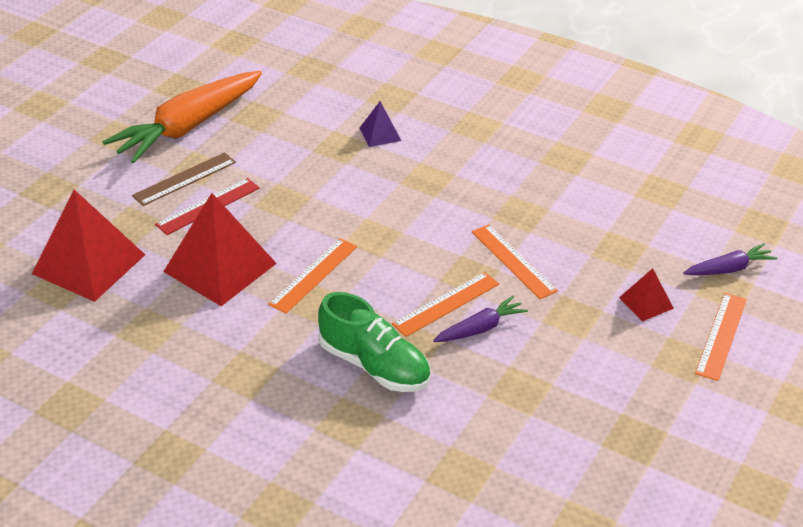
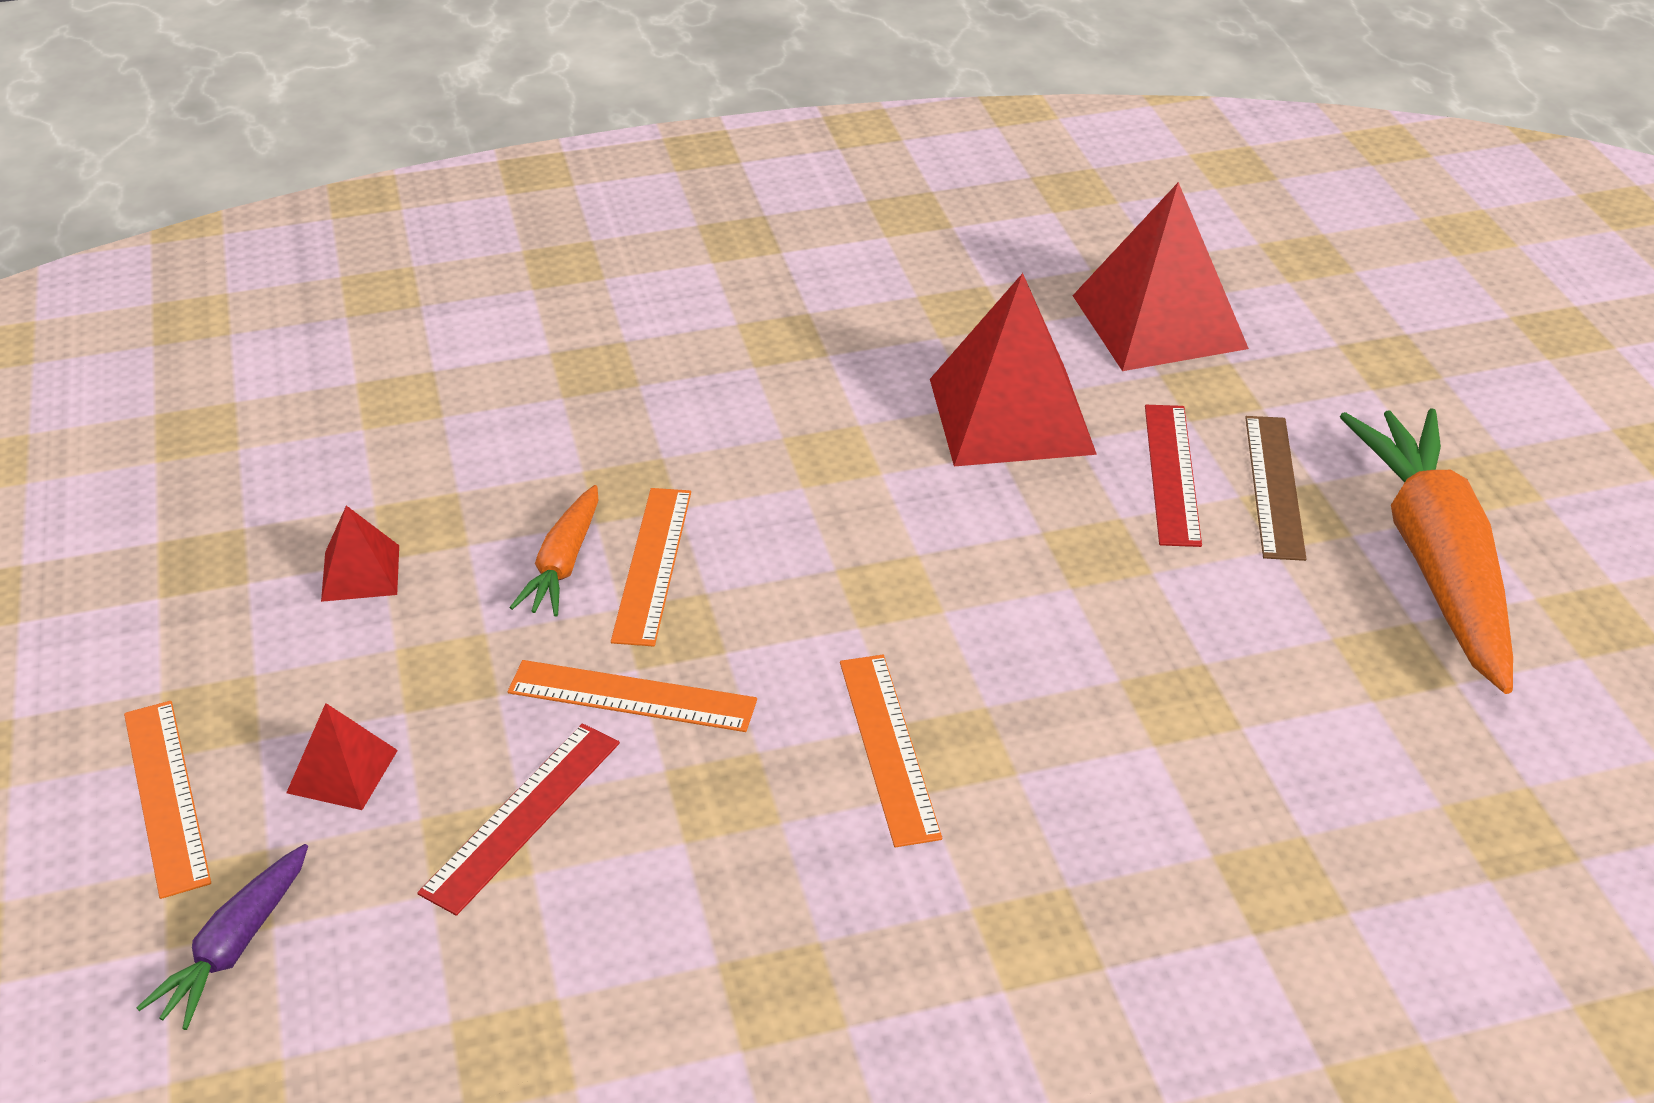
camera: 135 degrees right, 0 degrees up
orange ruler [268,238,357,314] -> orange ruler moved to [840,655,942,847]
green shoe [318,292,430,392] -> none
purple pyramid [360,101,401,147] -> none
purple carrot [433,296,528,342] -> orange carrot [509,485,598,617]
none -> red pyramid [321,505,399,602]
none -> red ruler [417,723,620,916]

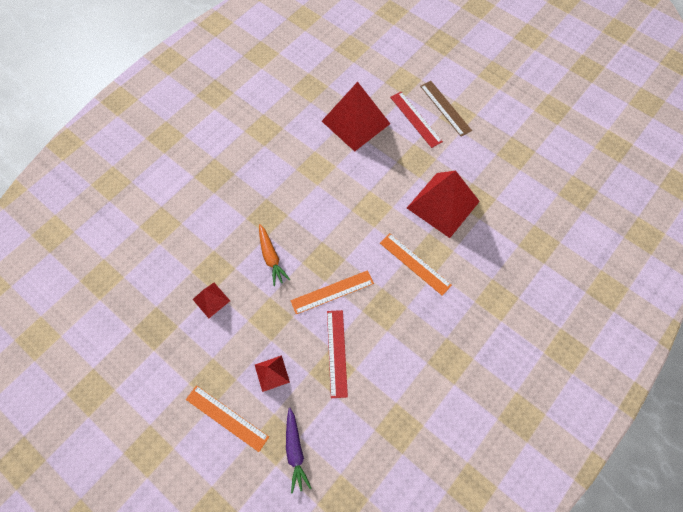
camera: 35 degrees left, 25 degrees up
orange ruler [611,488,691,647] -> none
red pyramid [1072,182,1249,371] -> red pyramid moved to [407,171,480,238]
orange carrot [1340,408,1513,694] -> none

